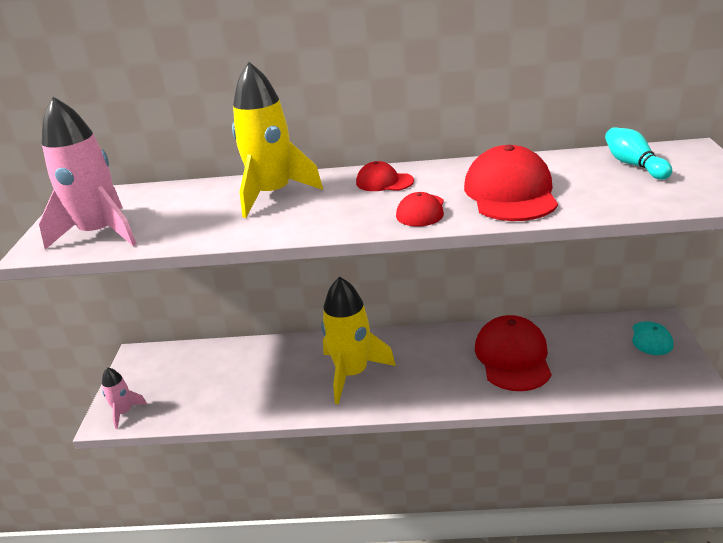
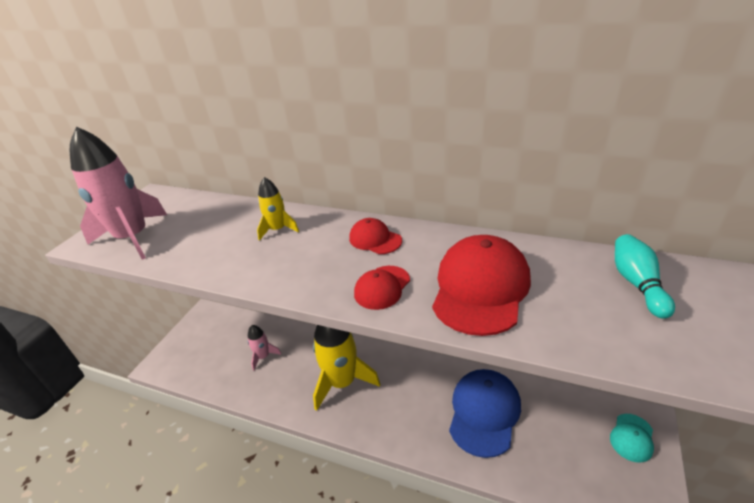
camera: 20 degrees right, 5 degrees up
pink rocket [102,367,147,429] -> pink rocket moved to [248,325,281,371]
yellow rocket [232,62,323,218] -> yellow rocket [257,177,299,241], size x0.50
red cap [475,315,552,391] -> blue cap [449,369,521,458]

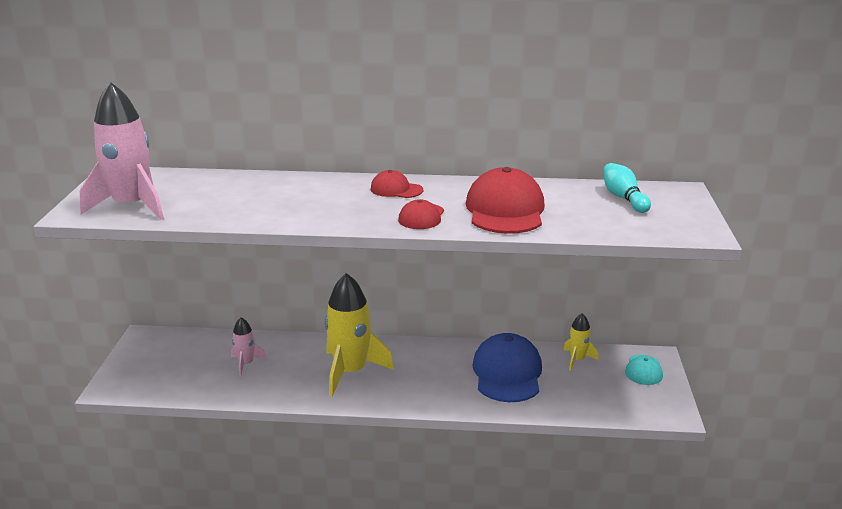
camera: 20 degrees left, 10 degrees down
yellow rocket [257,177,299,241] -> yellow rocket moved to [564,313,598,371]

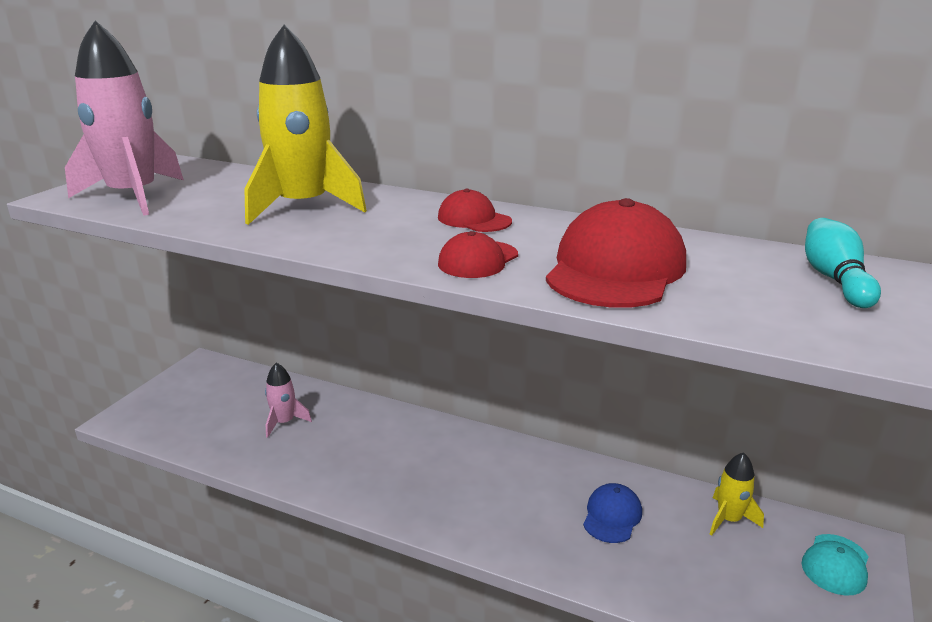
camera: 20 degrees right, 0 degrees up
yellow rocket [325,273,394,396] -> yellow rocket moved to [244,24,367,225]
blue cap [472,333,542,402] -> blue cap [583,483,642,543], size x0.52

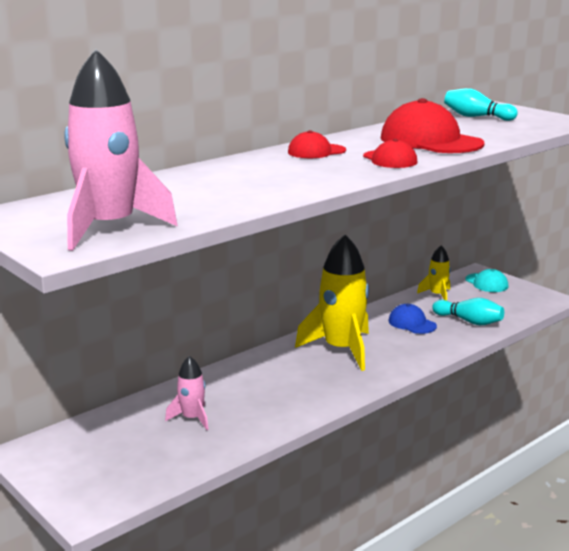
camera: 65 degrees left, 5 degrees down
yellow rocket [244,24,367,225] -> yellow rocket moved to [295,234,369,371]
none -> turquoise bowling pin [432,298,504,325]

